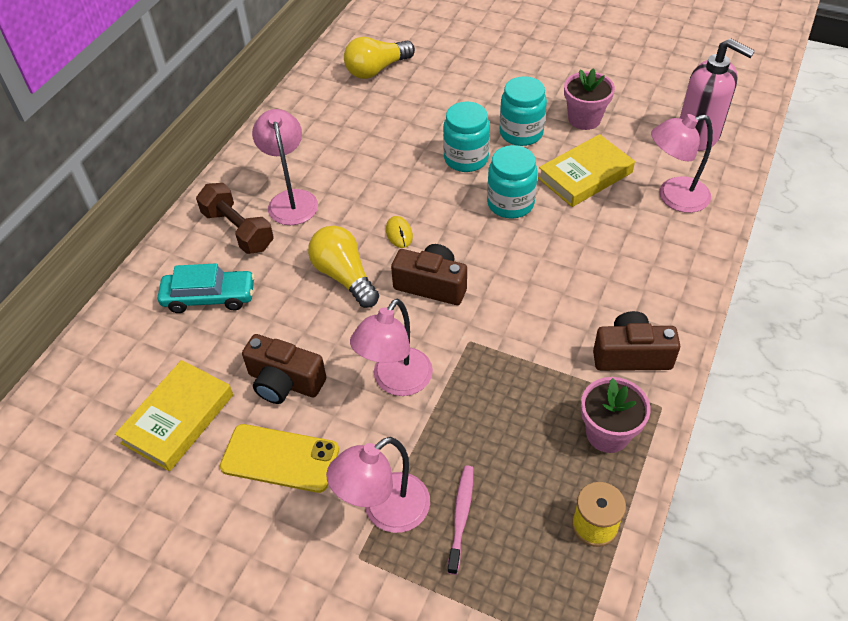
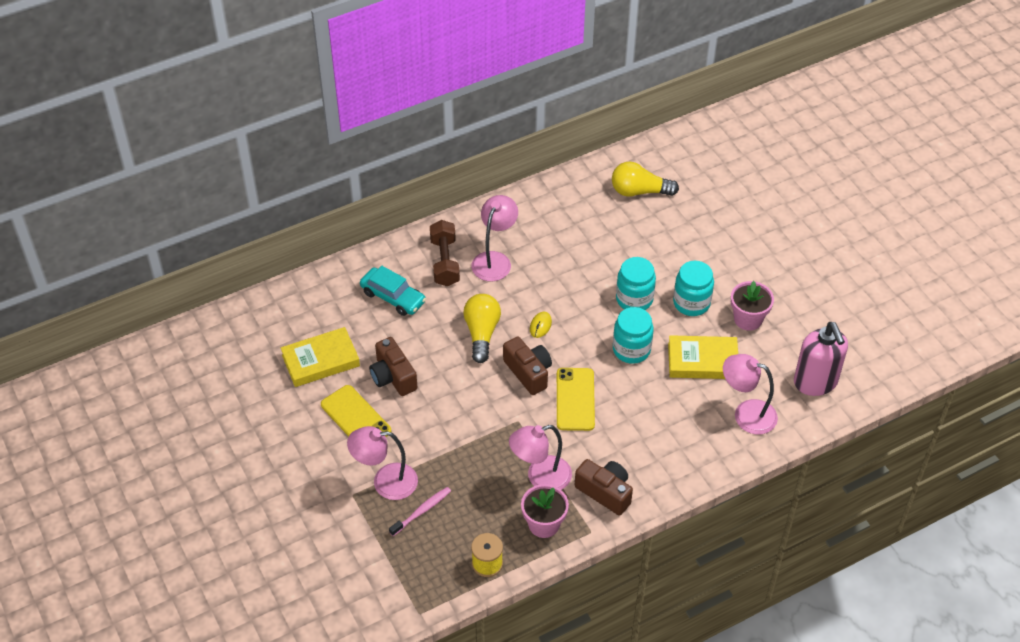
camera: 35 degrees right, 0 degrees up
pink lamp [350,299,433,396] -> pink lamp moved to [509,425,572,490]
none -> yellow phone [557,368,595,431]

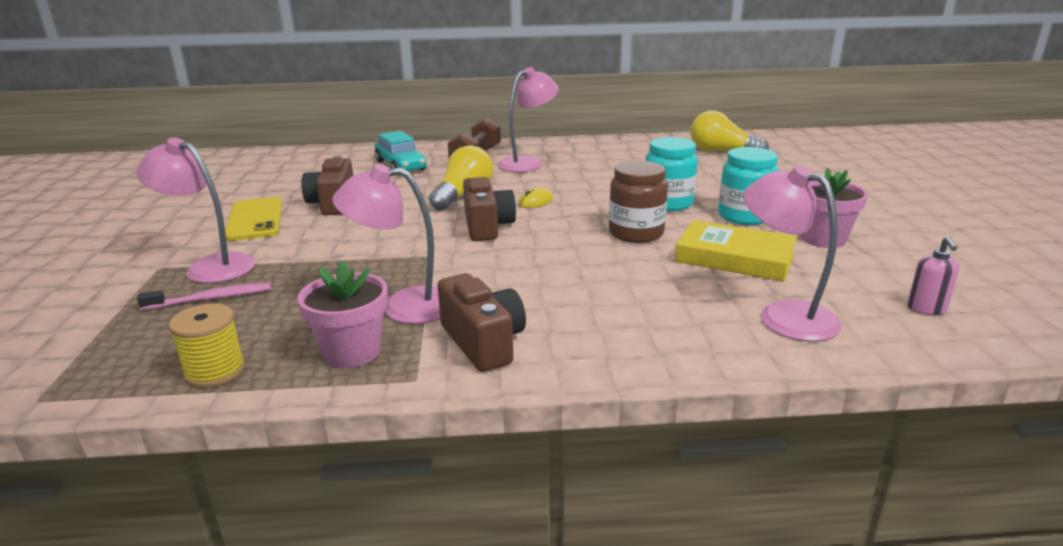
camera: 25 degrees right, 25 degrees down
yellow book [281,327,360,387] -> none
yellow phone [557,368,595,431] -> none
turquoise jar [613,307,654,364] -> brown jar [609,160,668,243]
pink soap dispenser [794,322,848,396] -> pink soap dispenser [907,236,960,315], size x0.45

